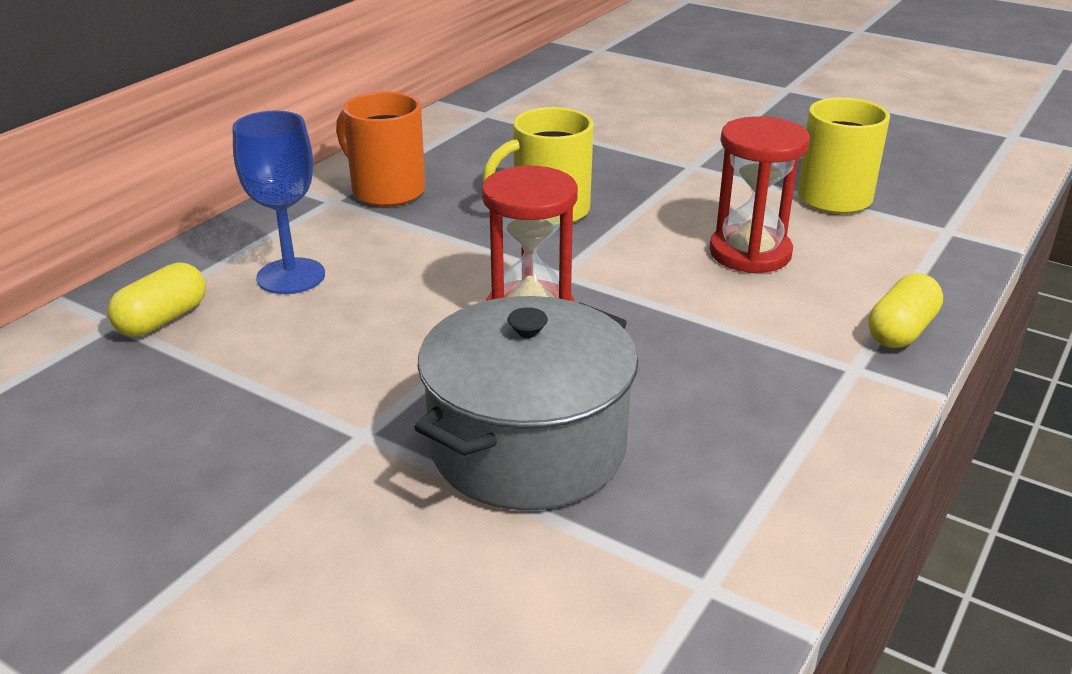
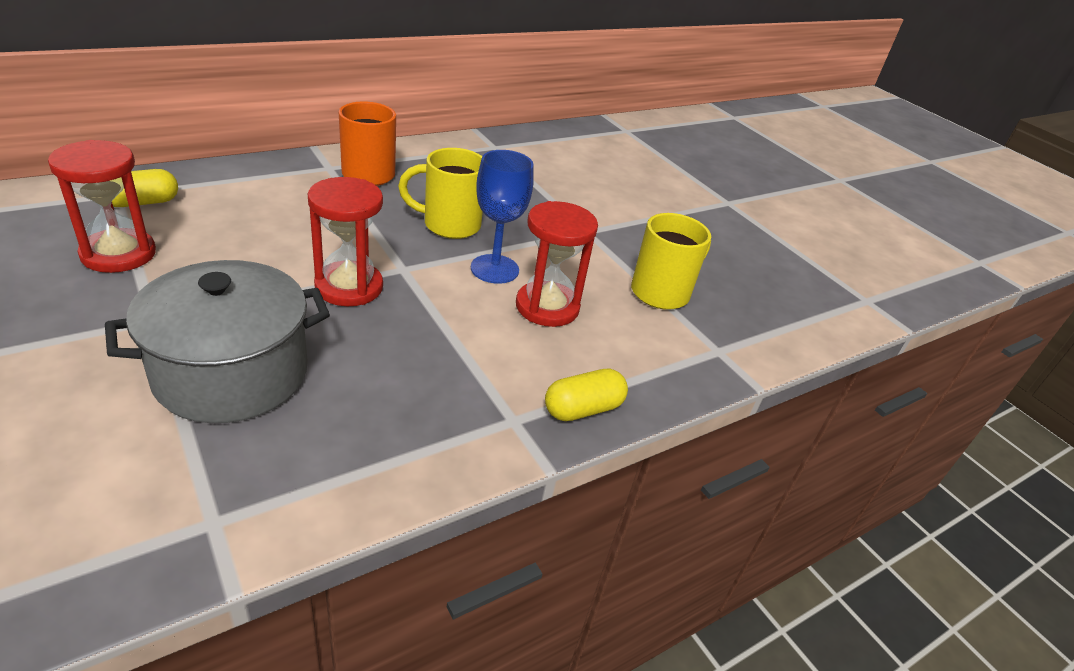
camera: 20 degrees right, 5 degrees up
blue goblet [232,111,325,294] -> blue goblet moved to [471,150,534,284]
none -> red hourglass [48,140,156,273]

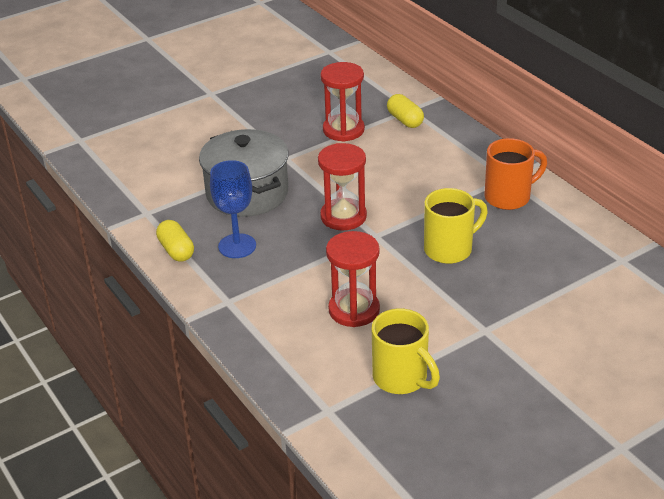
camera: 95 degrees right, 0 degrees up
yellow mug [398,148,483,239] -> yellow mug turned 60 degrees clockwise [424,188,488,264]
blue goblet [471,150,534,284] -> blue goblet moved to [210,160,256,258]
yellow capsule [545,368,628,421] -> yellow capsule moved to [156,220,194,262]

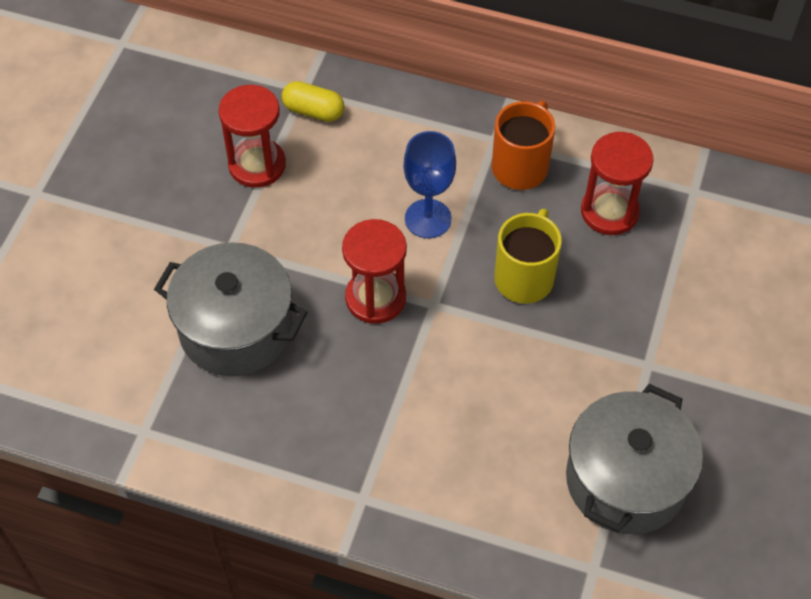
camera: 40 degrees left, 20 degrees up
yellow capsule [156,220,194,262] -> none
blue goblet [210,160,256,258] -> blue goblet moved to [404,131,456,238]
red hourglass [326,231,380,327] -> red hourglass moved to [581,132,654,235]
yellow mug [372,308,440,394] -> grey pot [566,384,703,534]

